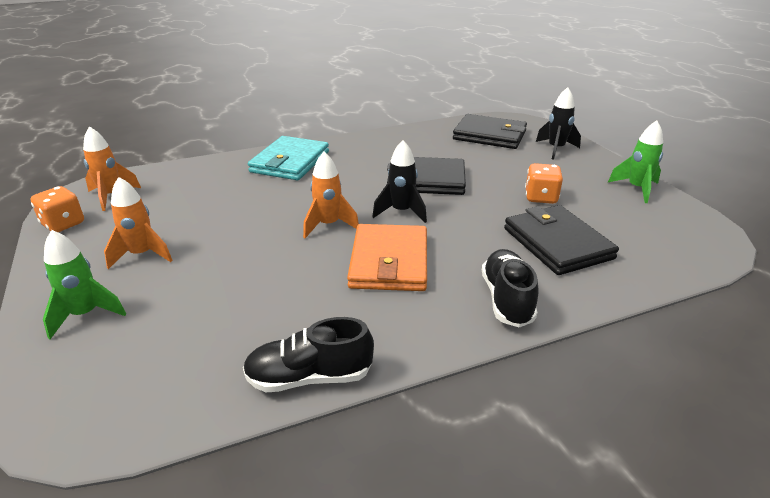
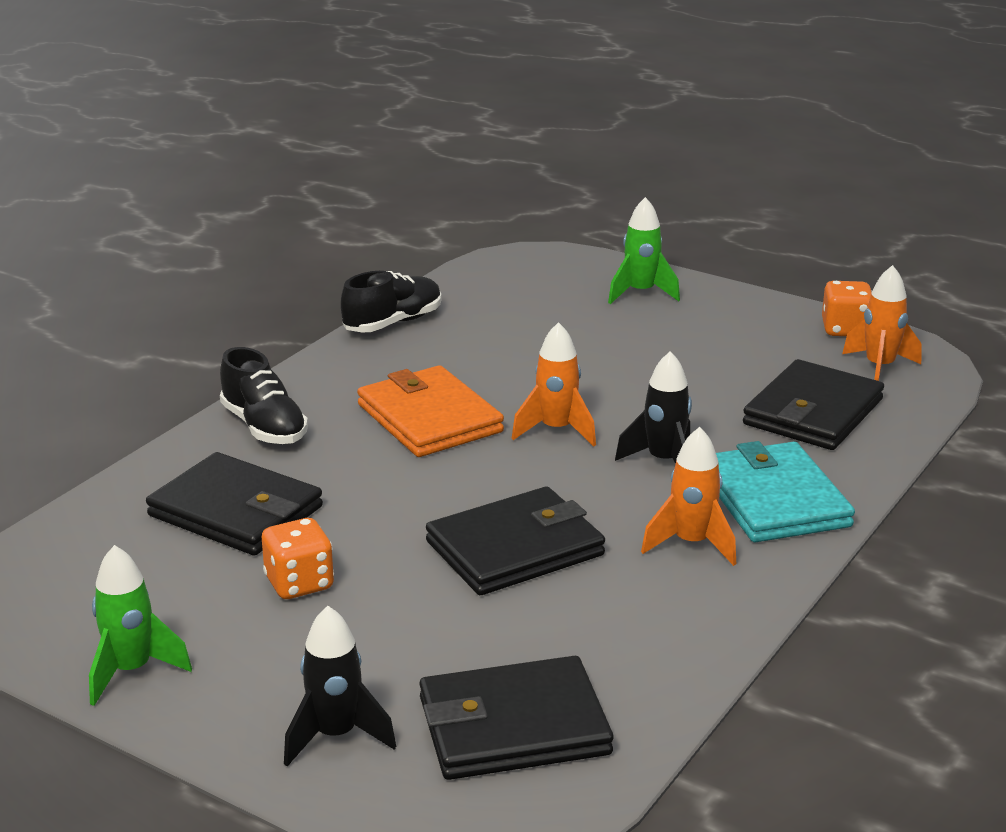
camera: 145 degrees right, 5 degrees down
orange rocket [104,177,173,269] -> orange rocket moved to [641,427,736,566]
black rocket [372,140,427,223] -> black rocket moved to [615,351,692,464]
none -> black wallet [743,359,884,450]

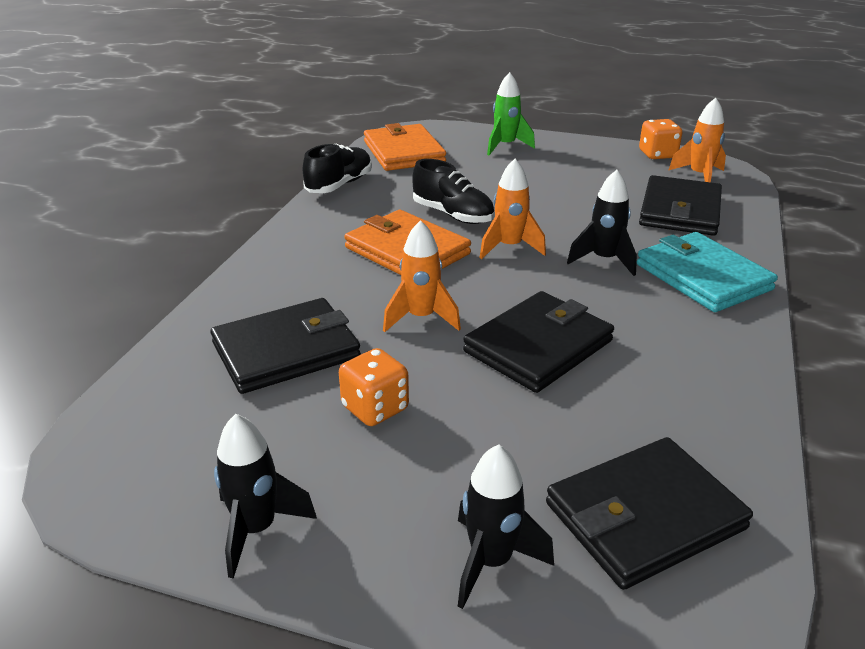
camera: 15 degrees left, 5 degrees up
green rocket [89,545,192,706] -> black rocket [214,414,317,579]
black wallet [146,452,323,555] -> black wallet turned 45 degrees counterclockwise [211,298,361,394]
black shoe [220,347,308,444] -> black shoe moved to [412,159,494,224]
orange rocket [641,427,736,566] -> orange rocket moved to [383,220,461,332]
none -> orange wallet [364,123,446,171]

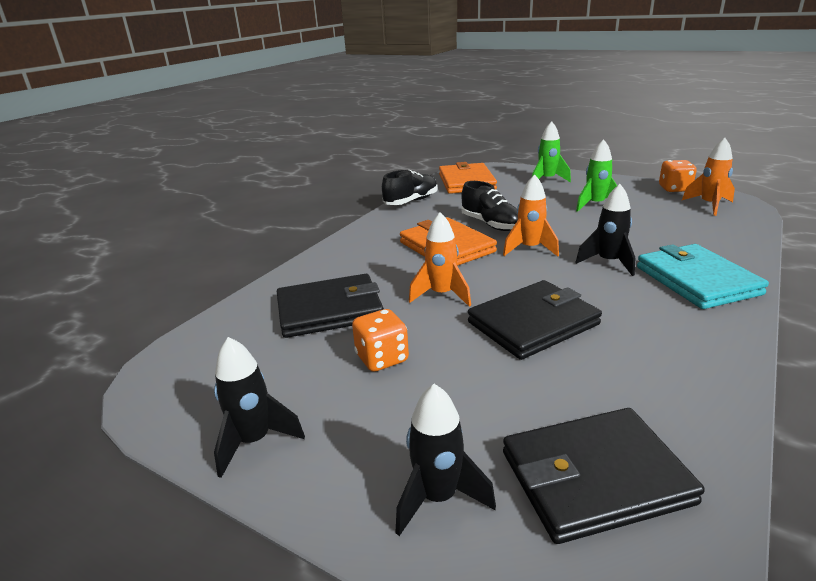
camera: 15 degrees right, 5 degrees down
black wallet [639,175,722,236] -> none
none -> green rocket [576,139,617,212]

